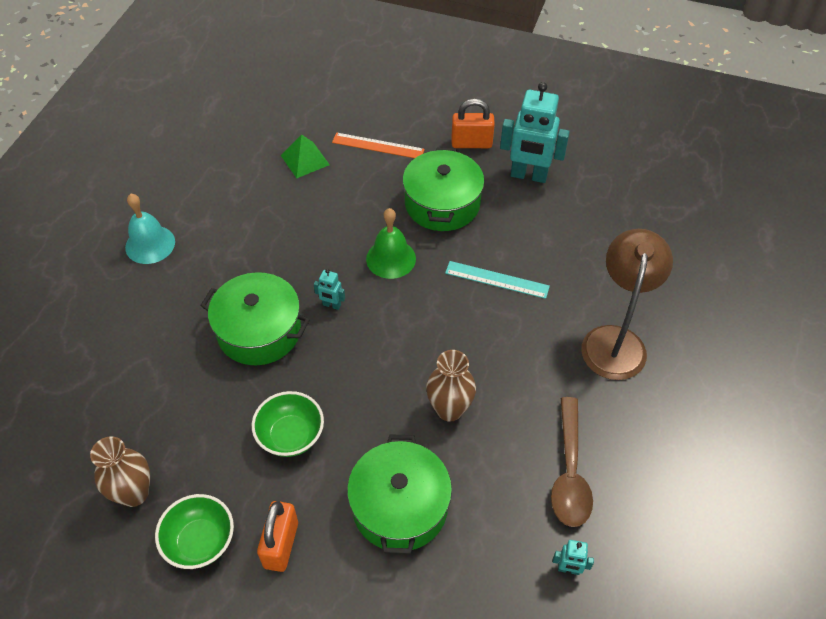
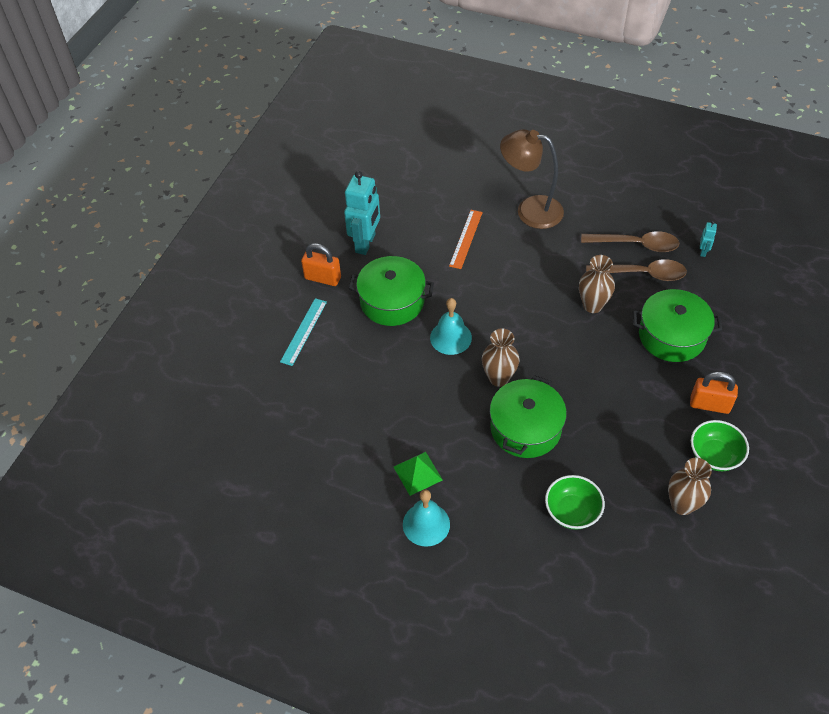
camera: 85 degrees left, 0 degrees up
green bowl [252,391,324,457] -> green bowl moved to [545,475,605,530]
green pyramid [281,134,330,178] -> green pyramid moved to [394,452,443,496]
turquoise robot [314,269,345,310] -> brown vase [482,328,520,387]
orange ruler [332,132,425,158] -> orange ruler moved to [449,210,483,269]
green bell [366,208,416,279] -> turquoise bell [430,298,472,355]
turquoise ruler [445,261,550,299] -> turquoise ruler moved to [280,298,327,366]
orange padlock [451,99,495,148] -> orange padlock turned 75 degrees counterclockwise [301,243,341,286]
none -> brown spoon [586,259,687,281]

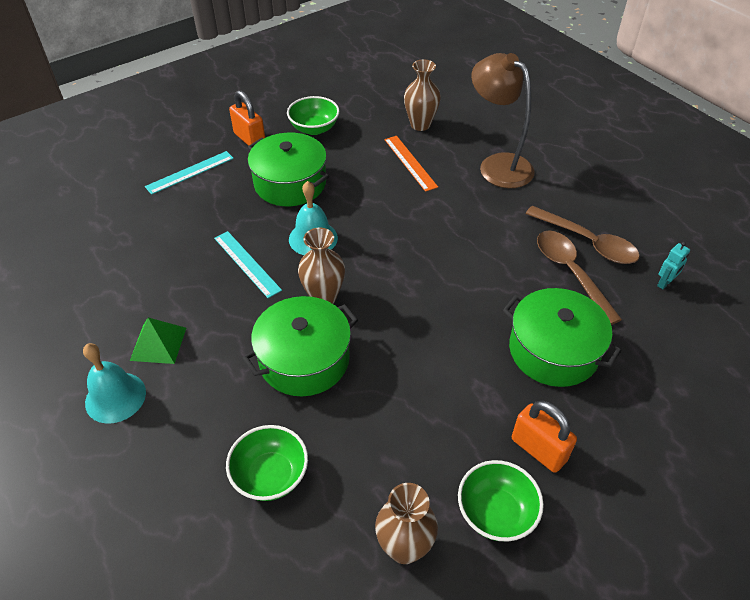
camera: 30 degrees right, 5 degrees down
turquoise robot [344,171,380,255] -> green bowl [287,96,339,135]
orange ruler [449,210,483,269] -> orange ruler turned 75 degrees counterclockwise [384,136,438,192]
brown vase [579,255,615,313] -> brown vase moved to [404,59,441,131]
brown spoon [586,259,687,281] -> brown spoon turned 150 degrees counterclockwise [537,231,622,325]
none -> turquoise ruler [214,231,282,298]

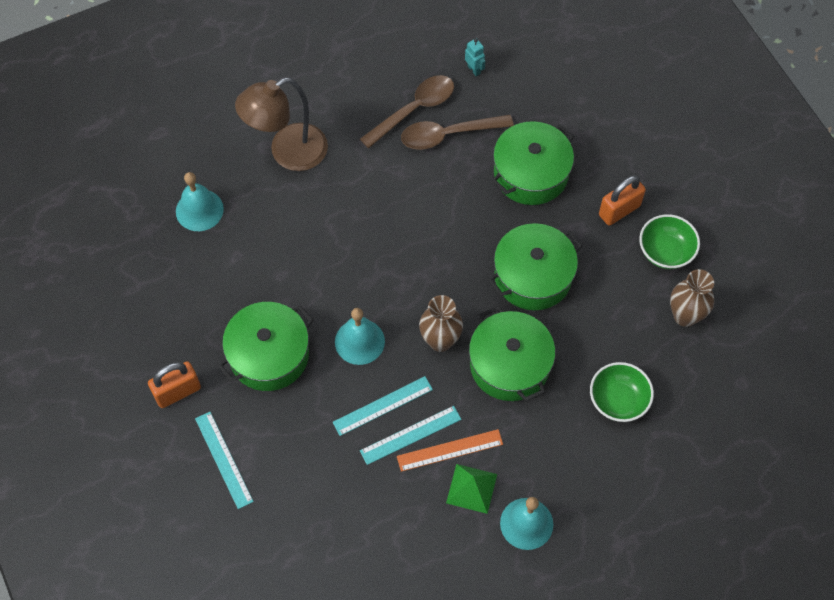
camera: 80 degrees left, 15 degrees up
green bowl [287,96,339,135] -> none
orange ruler [384,136,438,192] -> orange ruler moved to [397,429,503,472]
brown vase [404,59,441,131] -> turquoise bell [176,172,224,231]
none -> turquoise ruler [360,406,461,465]
none -> green pot [488,223,582,310]

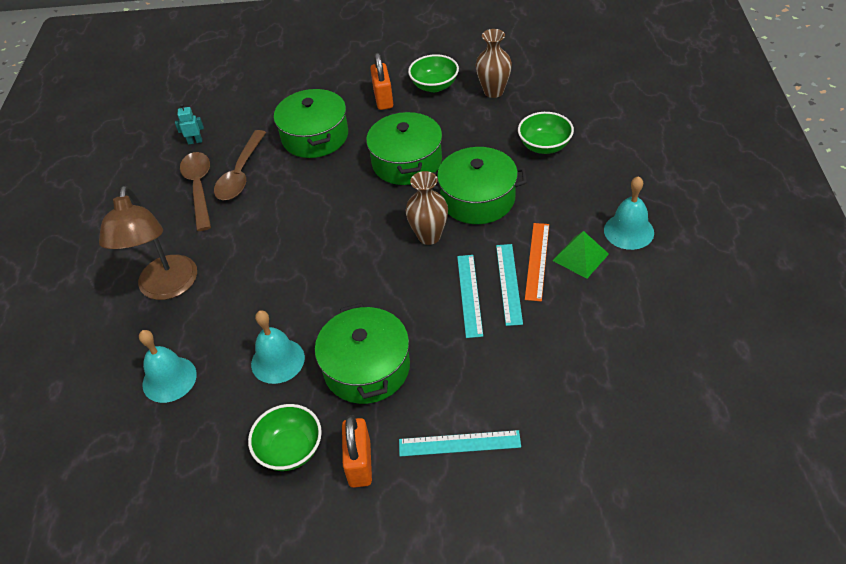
camera: 60 degrees left, 15 degrees down
turquoise bell [335,308,385,365] -> turquoise bell moved to [251,310,305,384]
none -> green bowl [248,404,322,471]

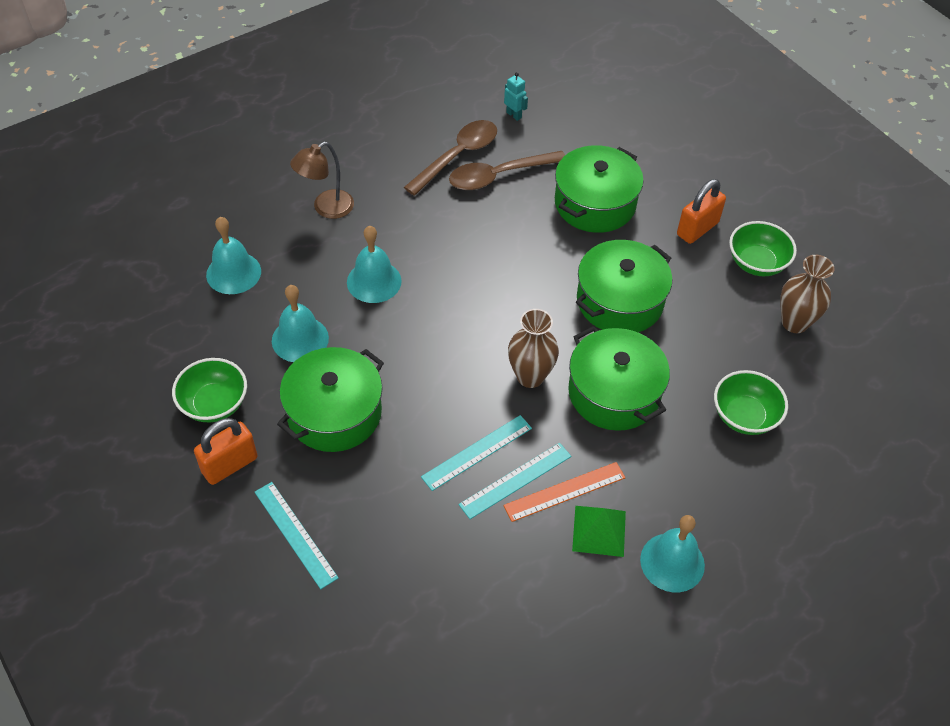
camera: 50 degrees right, 5 degrees up
brown lamp [99,186,197,300] -> brown lamp [290,142,354,219], size x0.64
none -> turquoise bell [347,226,402,303]

